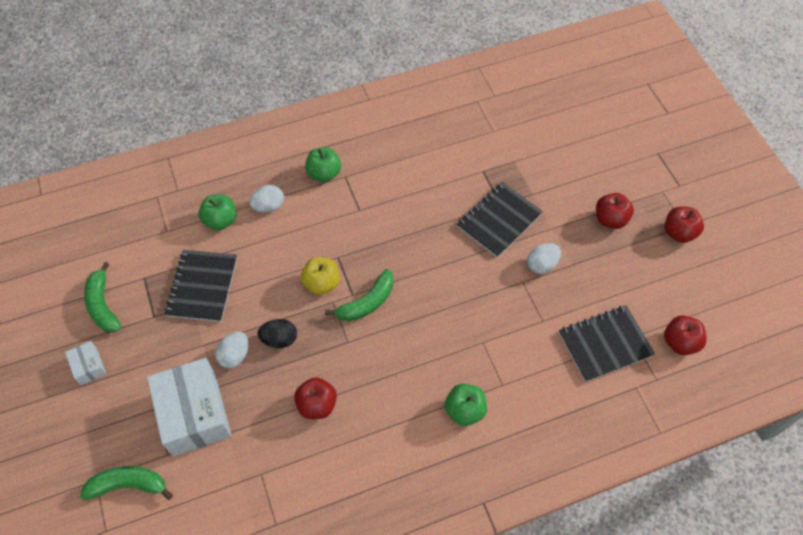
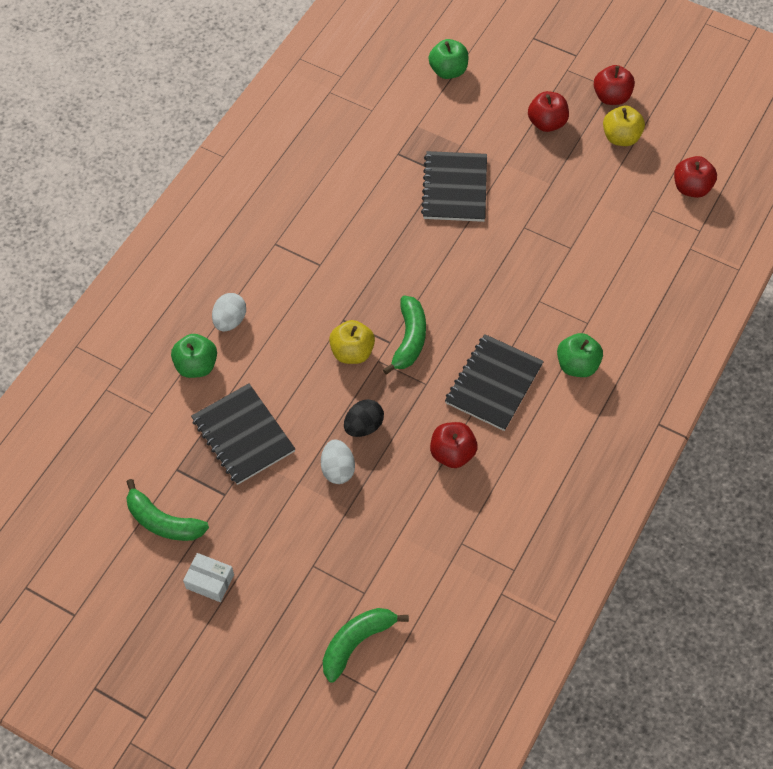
camera: 40 degrees left, 0 degrees up
white box [147,358,232,457] -> none
green apple [305,147,341,182] -> green apple moved to [429,39,469,79]
white egg [527,243,561,274] -> none
black notebook [559,305,655,382] -> black notebook moved to [445,334,544,431]
none -> yellow apple [603,106,645,146]

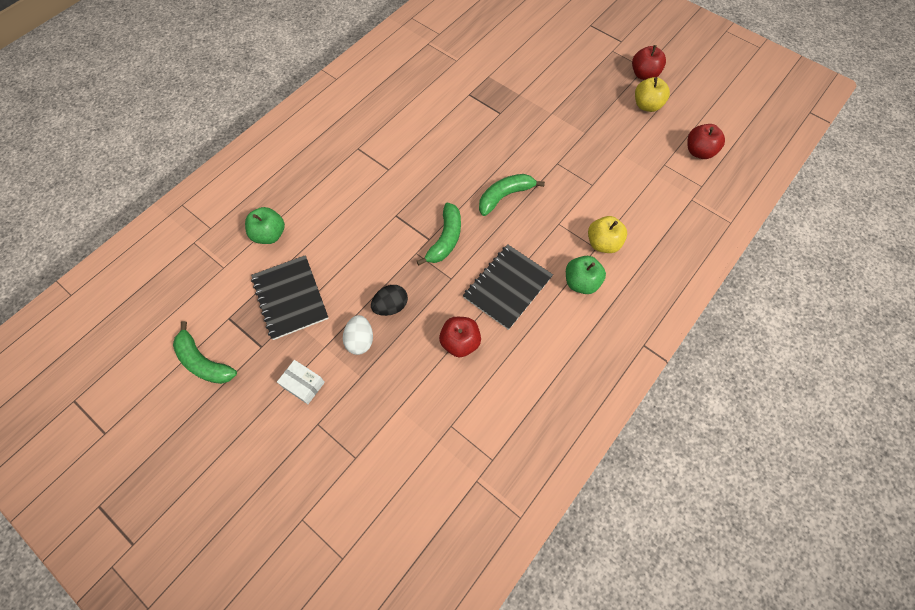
camera: 10 degrees right, 5 degrees up
white box [183,553,234,602] -> white box moved to [277,360,325,404]
white egg [212,293,246,331] -> none
green banana [323,608,409,682] -> green banana moved to [479,174,545,216]
yellow apple [329,320,375,364] -> yellow apple moved to [588,216,627,253]
black notebook [421,151,487,222] -> none
green apple [429,39,469,79] -> none
red apple [528,91,569,132] -> none

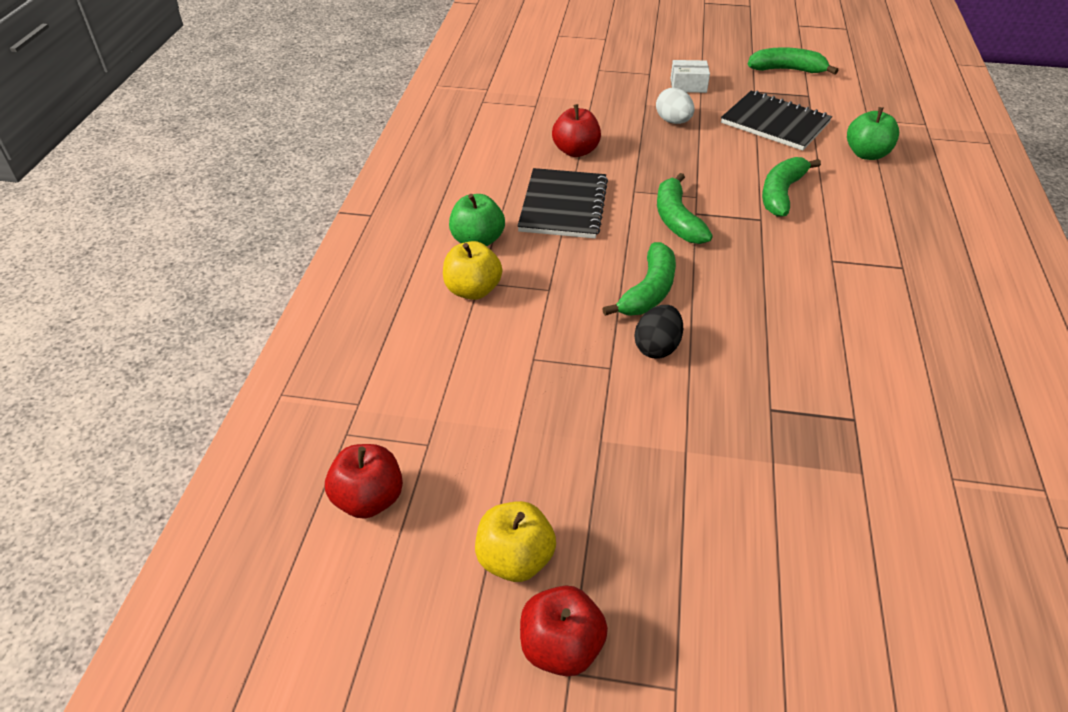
camera: 150 degrees right, 20 degrees down
black egg [371,285,408,316] -> black egg moved to [634,305,683,358]
none -> green banana [762,157,821,217]

